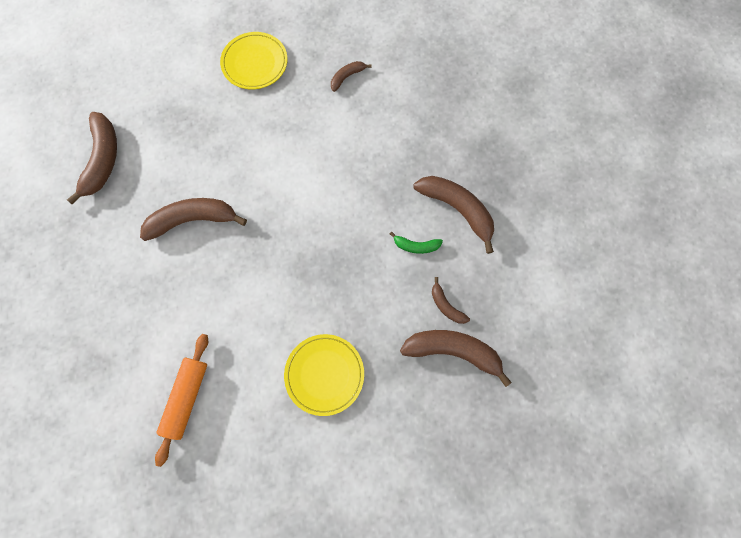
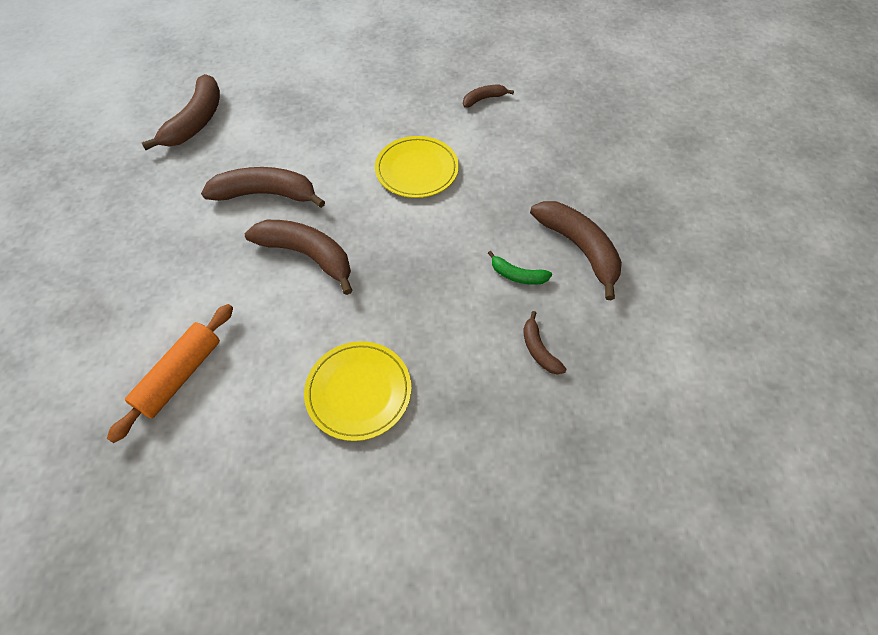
camera: 15 degrees right, 15 degrees down
yellow plate [220,32,288,89] -> yellow plate moved to [375,136,459,198]
brown banana [400,330,511,387] -> brown banana moved to [245,220,353,295]

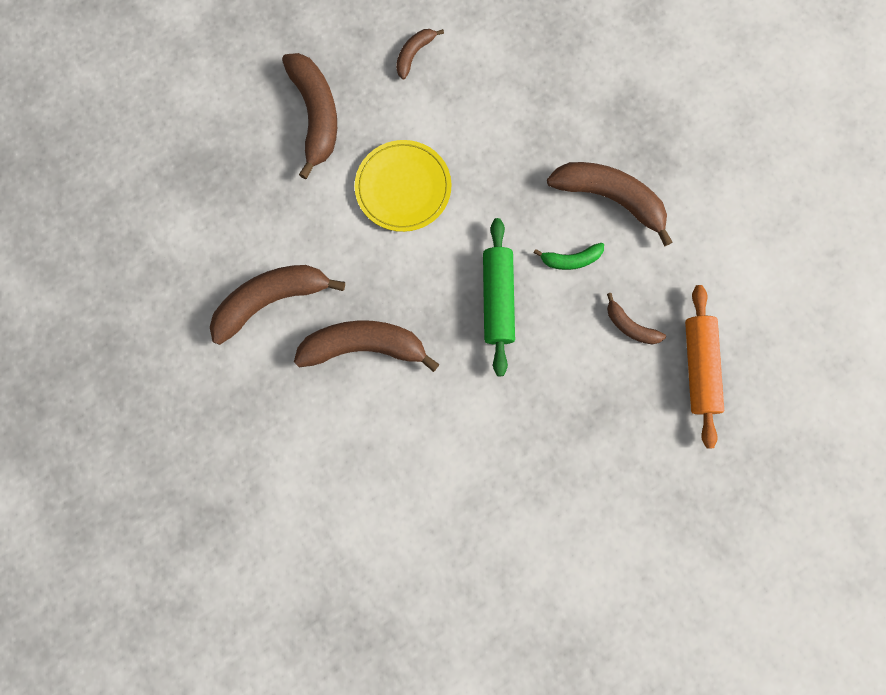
camera: 30 degrees left, 20 degrees up
orange rolling pin [107,304,233,443] -> orange rolling pin moved to [685,285,724,448]
brown banana [142,74,220,150] -> brown banana moved to [282,53,337,179]
yellow plate [304,341,412,441] -> none
none -> green rolling pin [483,218,515,376]

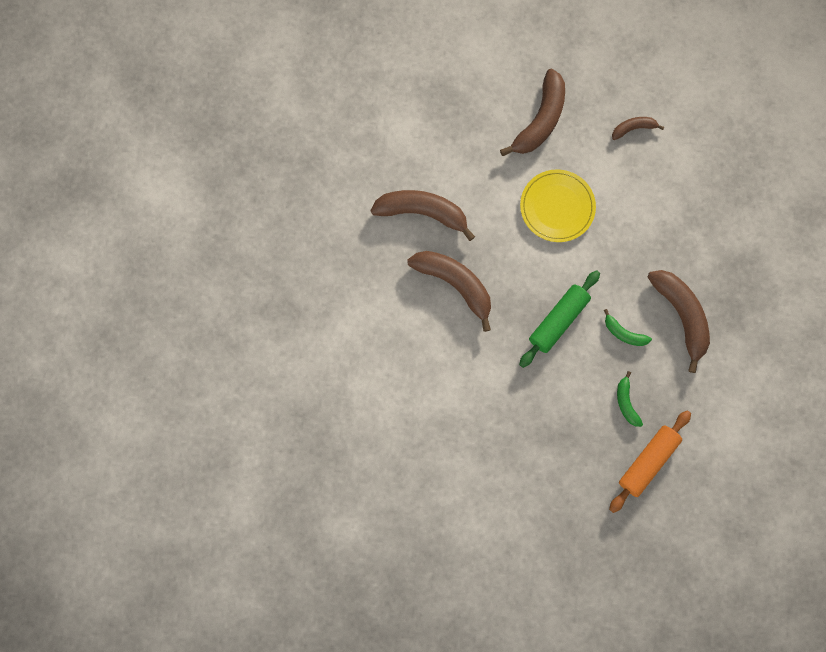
camera: 40 degrees right, 0 degrees up
brown banana [607,293,666,345] -> green banana [617,371,643,427]

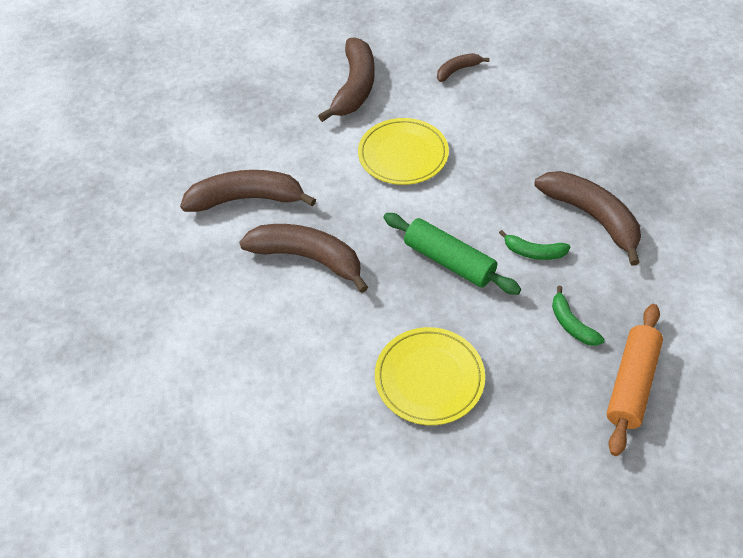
camera: 15 degrees left, 25 degrees down
green rolling pin [519,270,600,368] -> green rolling pin turned 75 degrees counterclockwise [383,213,521,295]
none -> yellow plate [375,327,485,425]

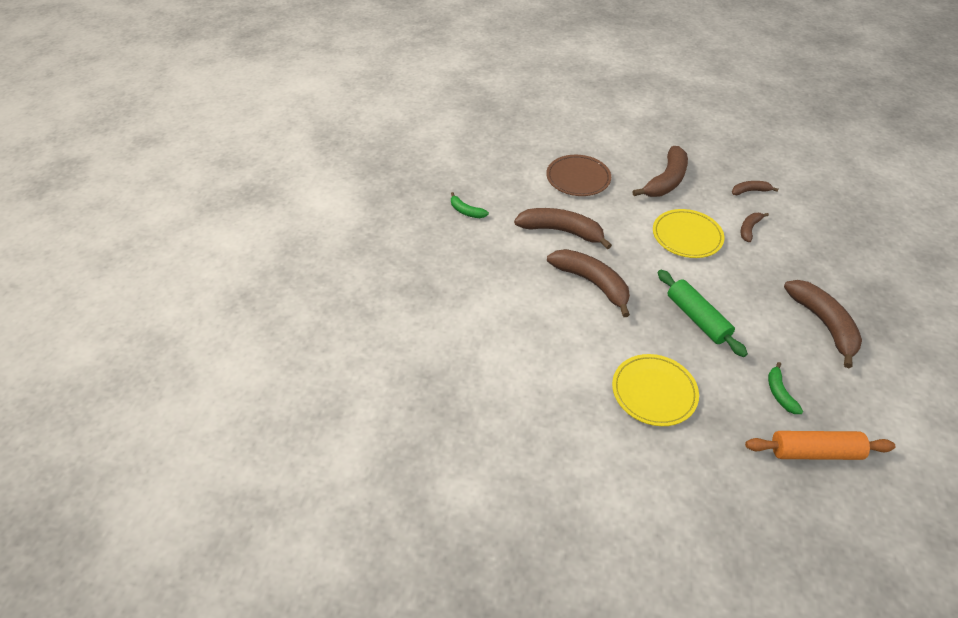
camera: 20 degrees right, 5 degrees down
green banana [499,230,570,260] -> green banana moved to [451,192,489,218]
orange rolling pin [607,304,663,456] -> orange rolling pin turned 45 degrees clockwise [745,431,895,460]
none -> brown plate [546,155,611,196]
none -> brown banana [741,213,769,242]

